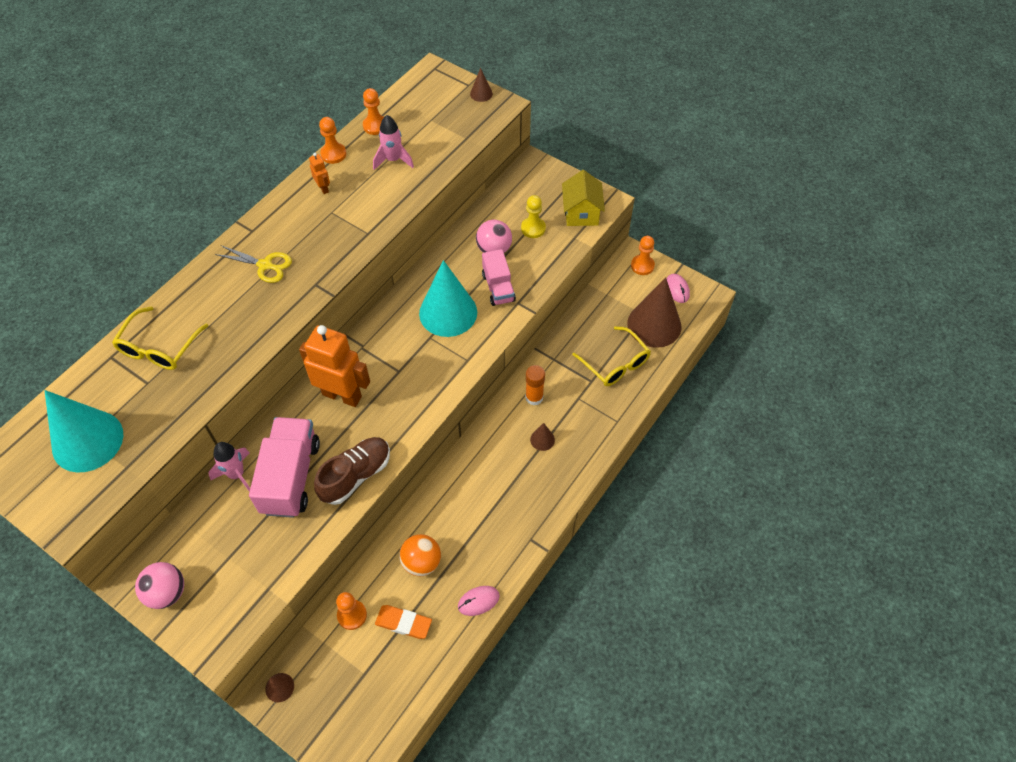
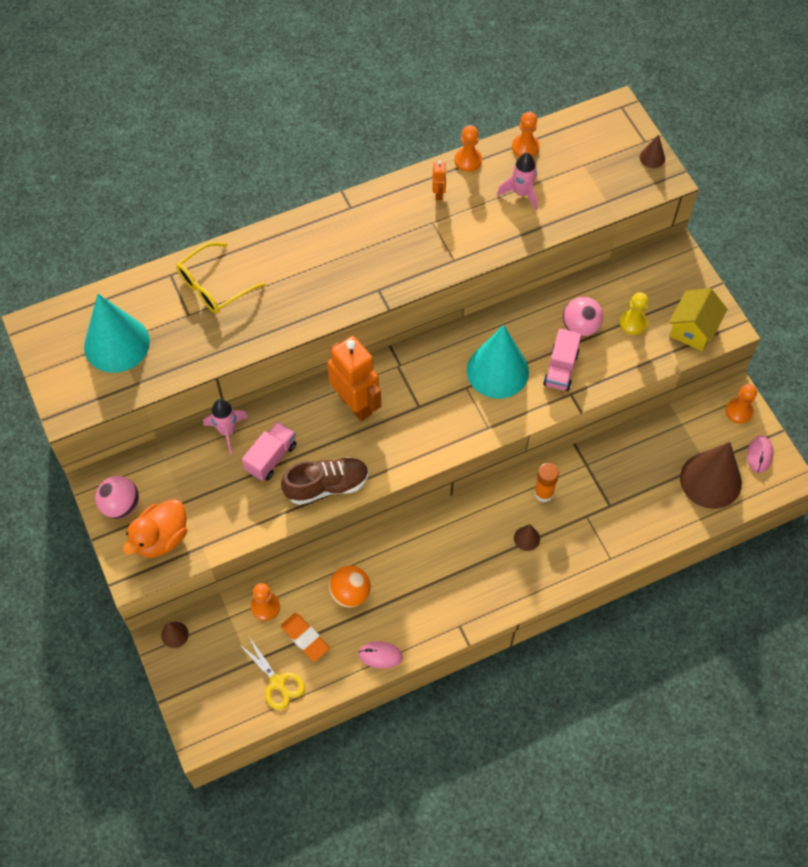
camera: 30 degrees right, 5 degrees up
yellow scissors [215,245,292,283] -> yellow scissors moved to [238,637,305,710]
pink truck [249,417,320,518] -> pink truck [242,422,297,481], size x0.61
yellow glasses [572,326,651,386] -> none
none -> orange duck [123,499,187,558]

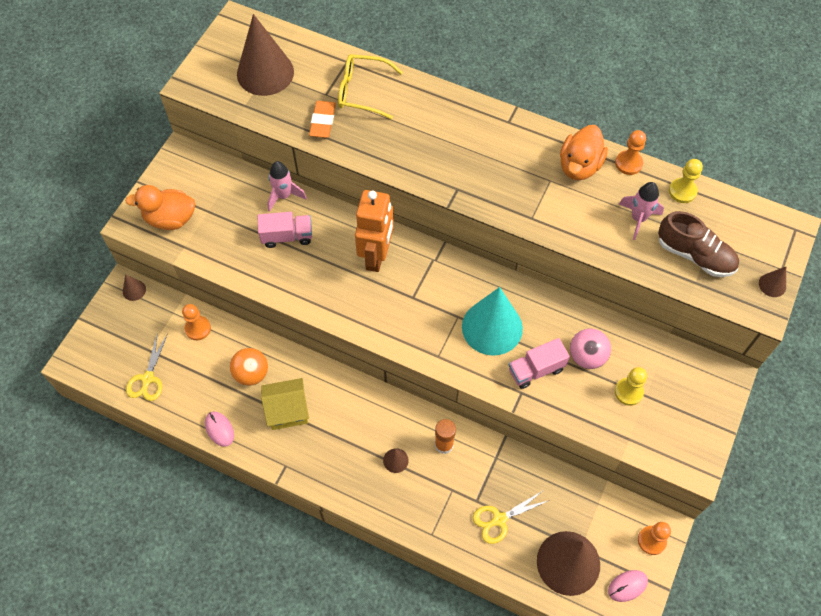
camera: 50 degrees right, 0 degrees up
turquoise cone [84,294,150,373] -> brown cone [237,14,294,96]
pink ball [95,476,139,519] -> none
orange eraser [280,613,330,661] -> orange eraser moved to [309,101,336,138]
brown shoe [281,457,369,505] -> brown shoe moved to [658,211,739,277]
orange robot [433,161,447,200] -> orange duck [560,125,608,180]
orange pawn [512,112,540,157] -> yellow pawn [669,159,703,203]
yellow house [669,288,728,351] -> yellow house moved to [261,378,309,430]
none -> yellow scissors [473,490,550,544]

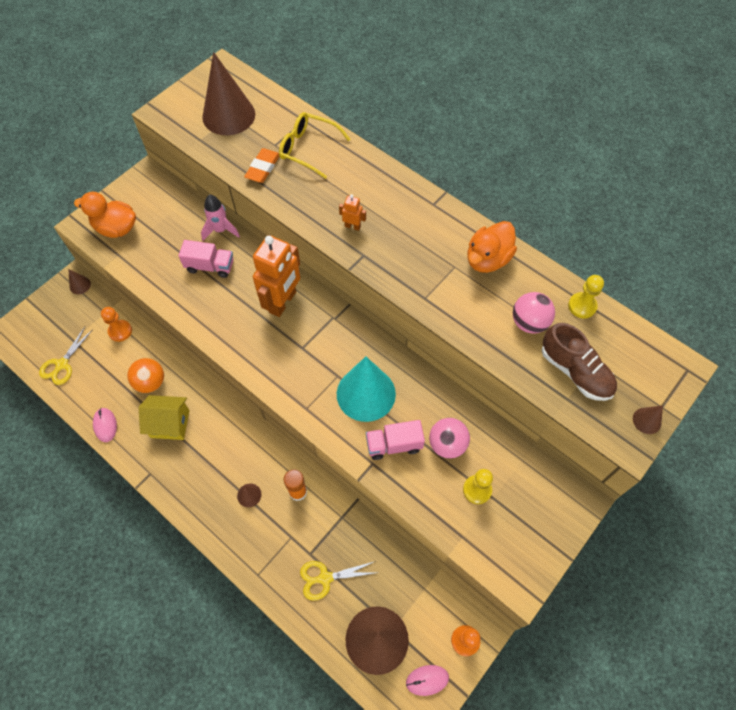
camera: 15 degrees right, 0 degrees up
orange pawn [615,130,646,175] -> none
pink rocket [619,182,664,240] -> pink ball [513,292,555,334]
none -> orange robot [339,194,366,231]

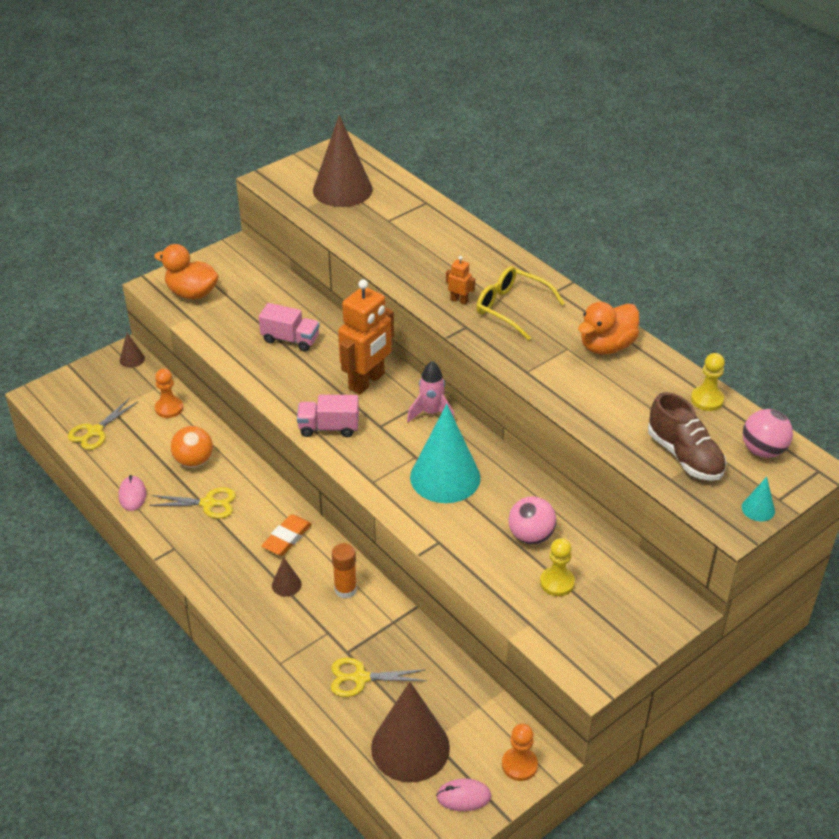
camera: 10 degrees right, 20 degrees down
yellow house [139,395,190,440] -> yellow scissors [149,487,236,519]
pink rocket [201,195,240,241] -> pink rocket moved to [407,361,455,422]
orange eraser [244,148,279,183] -> orange eraser moved to [261,514,312,556]
yellow glasses [279,112,351,179] -> yellow glasses moved to [476,266,565,340]
pink truck [366,420,425,460] -> pink truck moved to [297,395,359,437]
pink ball [513,292,555,334] -> pink ball moved to [743,409,793,458]
brown cone [633,405,663,434] -> turquoise cone [742,477,775,521]

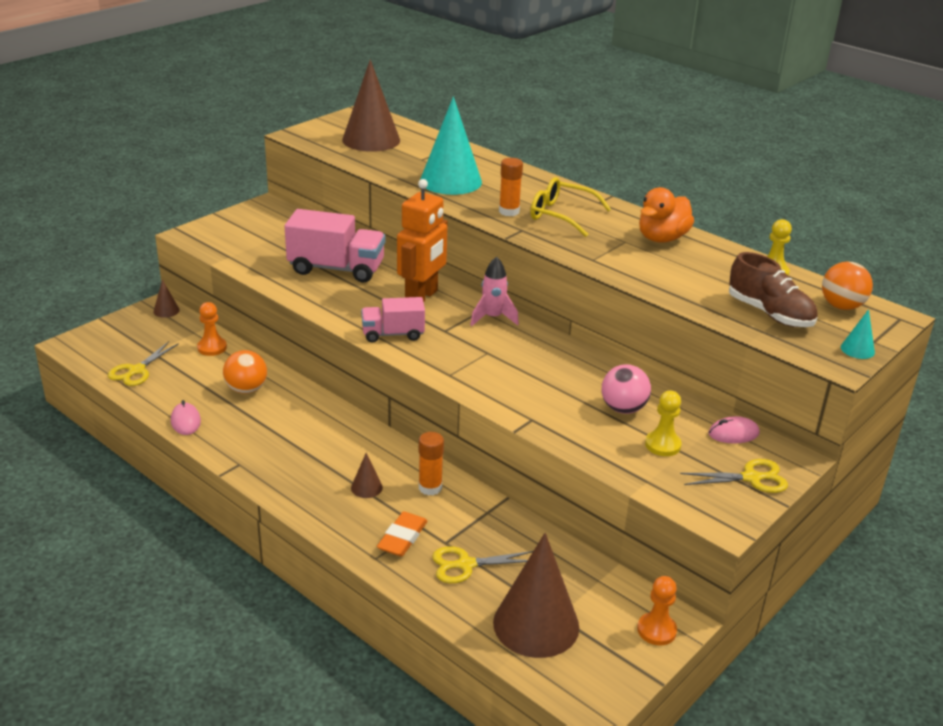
camera: 10 degrees left, 10 degrees down
yellow scissors [149,487,236,519] -> yellow scissors moved to [680,459,788,493]
orange duck [154,244,219,299] -> none
pink truck [259,303,320,352] -> pink truck [285,209,385,282], size x1.65
orange eraser [261,514,312,556] -> orange eraser moved to [377,512,428,557]
turquoise cone [410,404,481,503] -> turquoise cone moved to [420,96,482,195]
pink mouse [436,778,492,811] -> pink mouse moved to [708,416,760,443]
orange robot [446,256,475,305] -> orange glue stick [499,158,523,216]
pink ball [743,409,793,458] -> orange ball [822,261,873,310]

